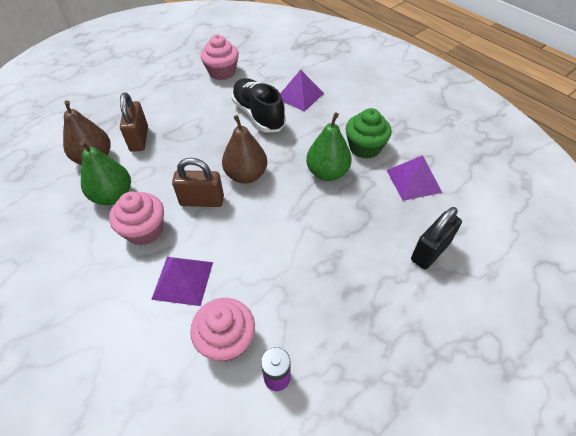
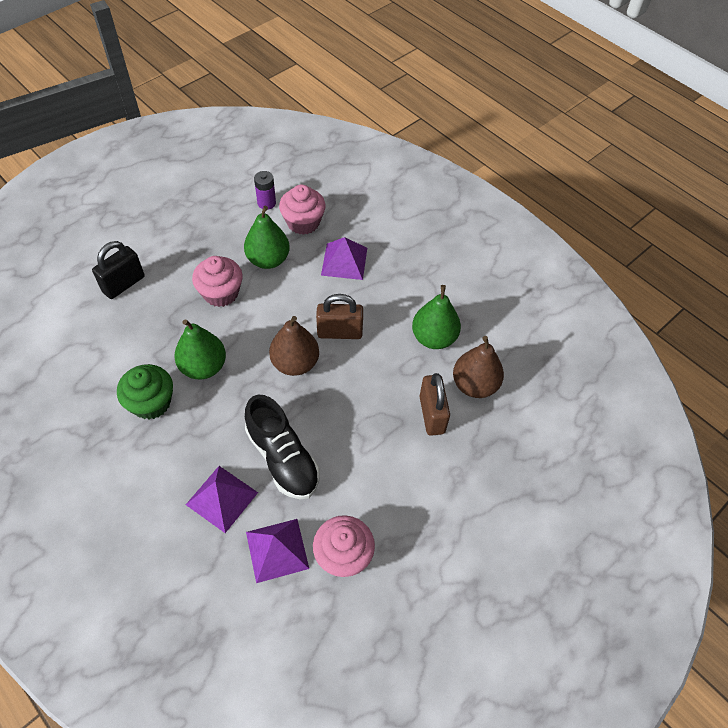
camera: 175 degrees right, 5 degrees up
pink cupcake [109,191,164,245] -> pink cupcake moved to [192,256,243,307]
purple pyramid [386,155,442,201] -> purple pyramid moved to [246,519,309,583]
none -> green pear [244,206,290,269]

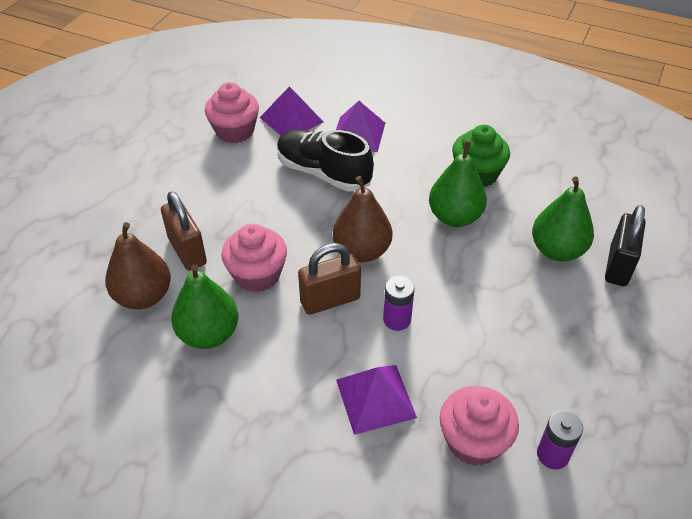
camera: 160 degrees right, 10 degrees down
pink cupcake [192,256,243,307] -> pink cupcake moved to [221,224,287,292]
green pear [244,206,290,269] -> green pear moved to [532,177,594,261]
none -> purple battery [383,276,415,331]

